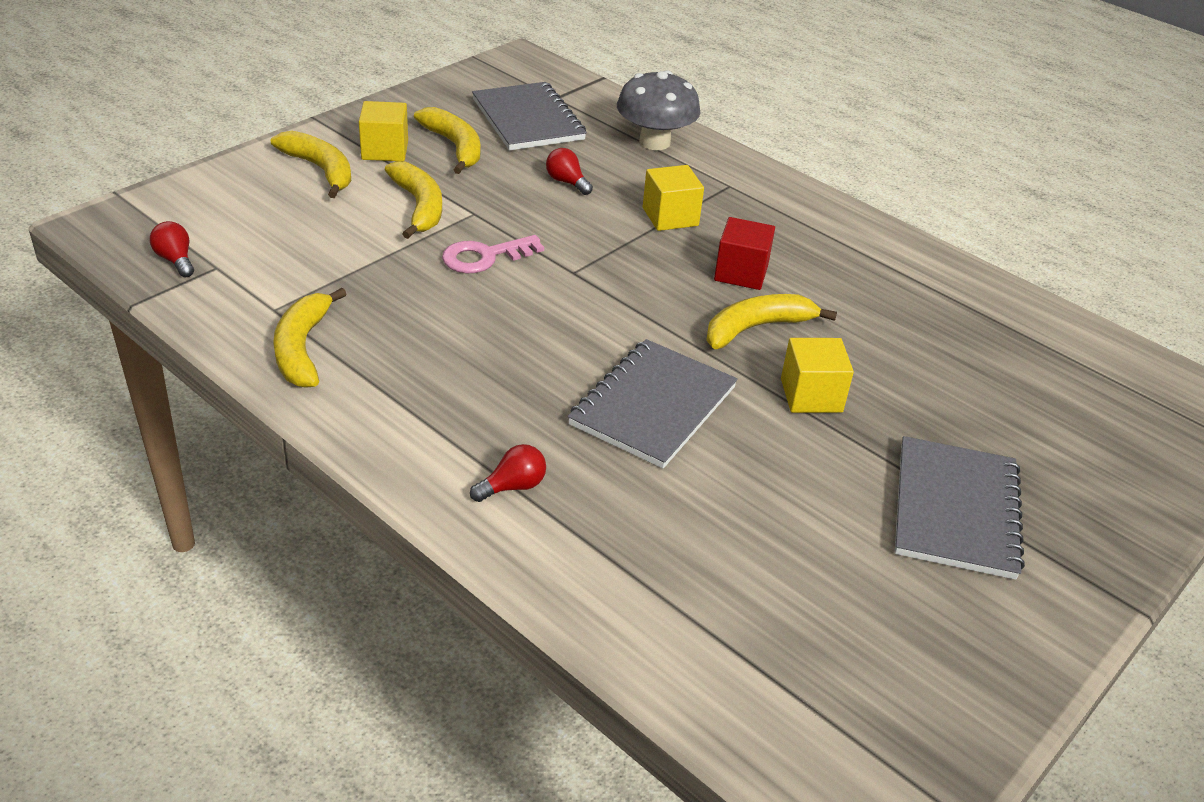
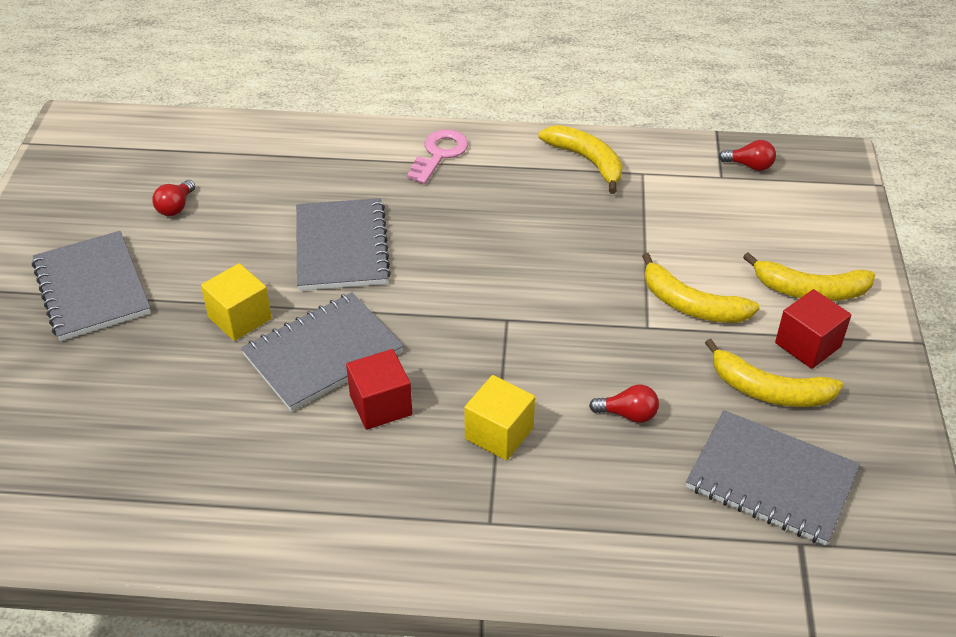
camera: 145 degrees right, 5 degrees up
yellow cube [359,101,408,161] -> red cube [775,289,851,369]
pink key [442,235,544,273] -> pink key moved to [407,129,468,184]
red light bulb [470,444,546,502] -> red light bulb moved to [152,180,195,216]
grey mushroom [617,70,700,150] -> none
yellow banana [706,294,837,349] -> grey notebook [241,292,404,411]

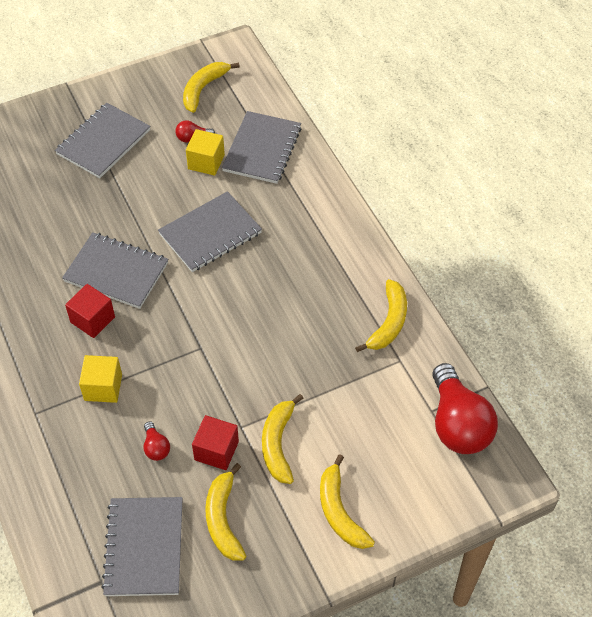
camera: 60 degrees right, 10 degrees up
yellow cube [201,263,272,341] -> yellow cube moved to [186,129,225,176]
pink key [407,129,468,184] -> none
red light bulb [719,140,776,171] -> red light bulb [432,363,498,454], size x2.33
red cube [775,289,851,369] -> red cube moved to [192,415,239,470]
none -> yellow banana [183,62,240,113]
none -> grey notebook [222,111,302,184]

